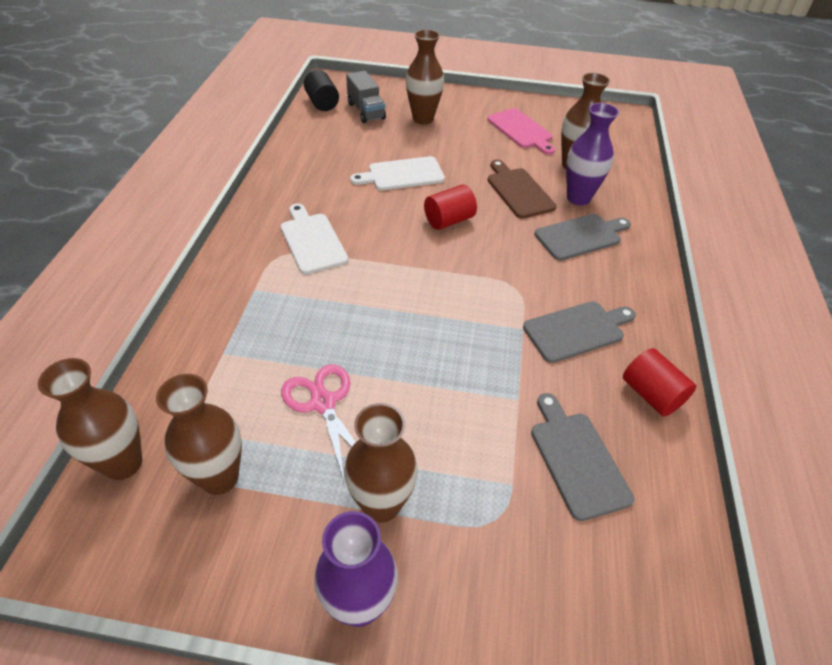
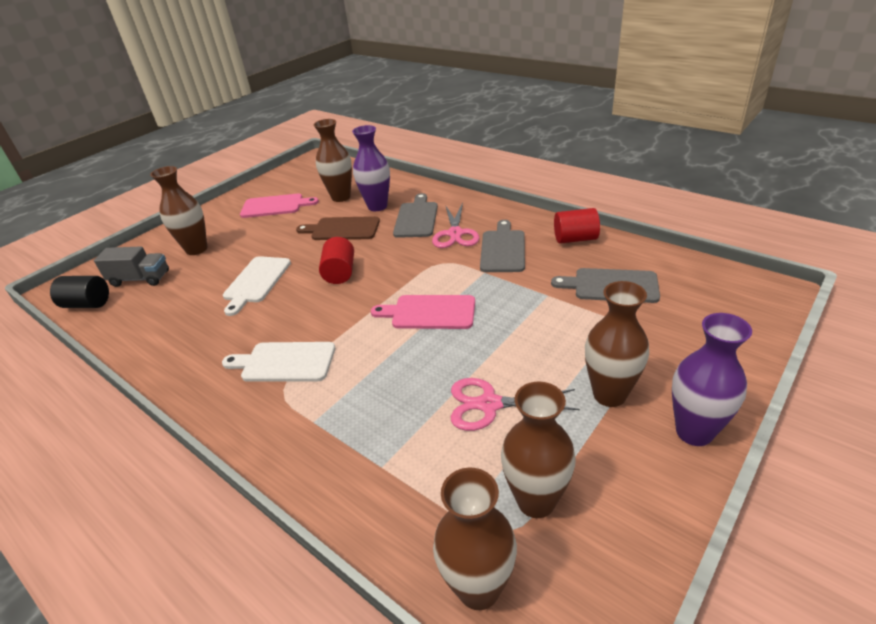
camera: 55 degrees left, 10 degrees down
none -> pink cutting board [371,295,475,329]
none -> pink scissors [432,203,479,248]

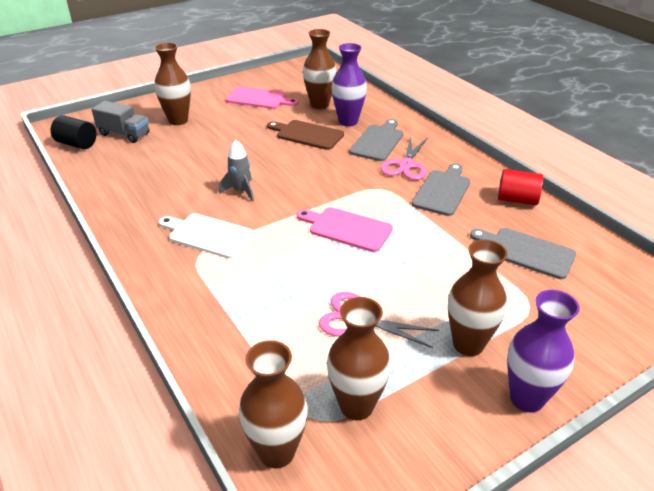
camera: 15 degrees right, 0 degrees up
white cutting board [223,256,291,316] -> none
red cylinder [319,237,354,284] -> none
none -> grey rocket [219,140,254,202]

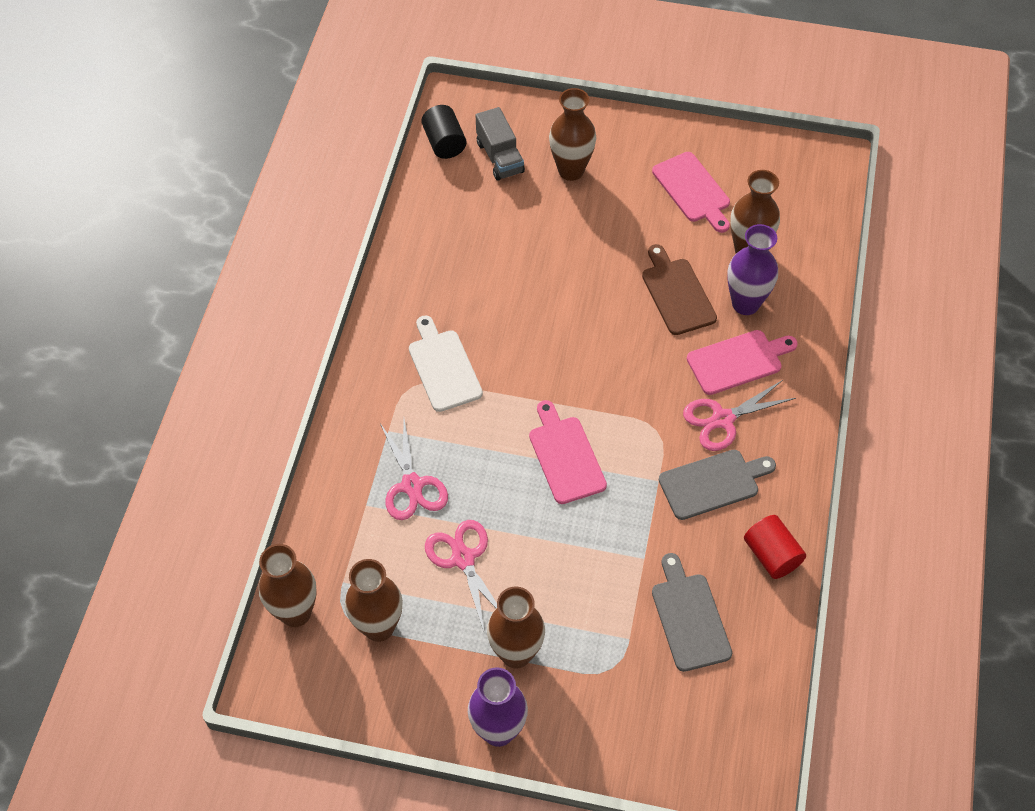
camera: 45 degrees right, 20 degrees up
grey rocket [219,140,254,202] -> none
grey cutting board [349,119,403,161] -> pink cutting board [687,330,798,395]
none -> pink scissors [380,419,448,520]

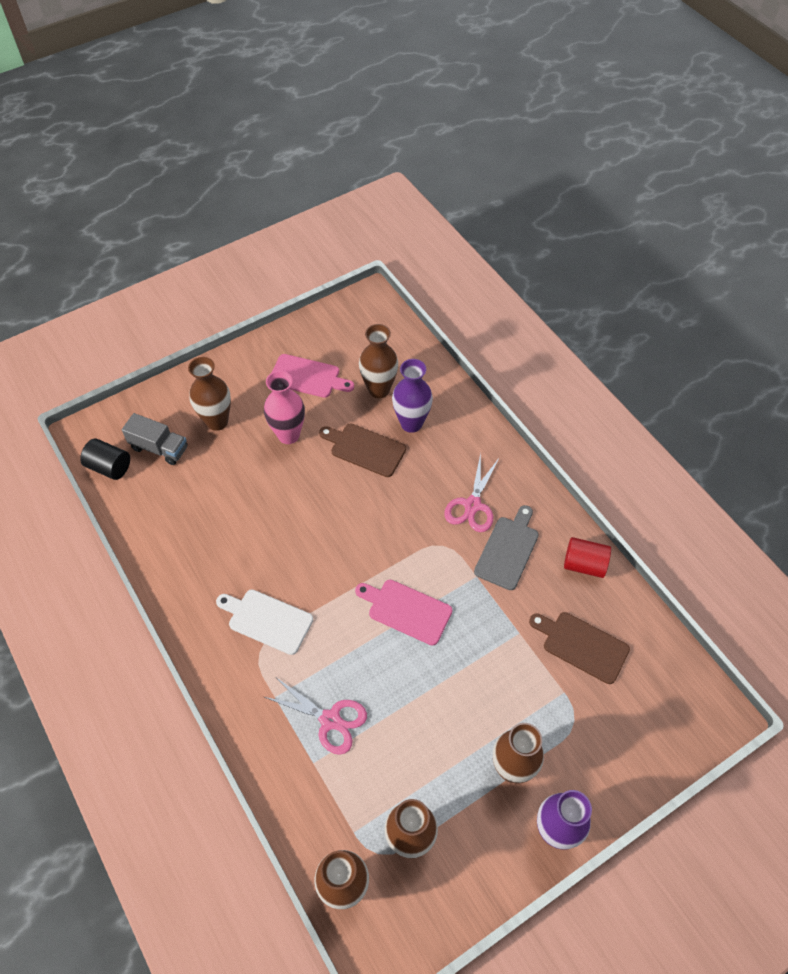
camera: 45 degrees left, 0 degrees up
pink scissors [425,520,497,630] -> none
grey cutting board [652,553,732,672] -> brown cutting board [529,612,630,684]
pink cutting board [687,330,798,395] -> none
none -> pink vase [264,371,305,444]

